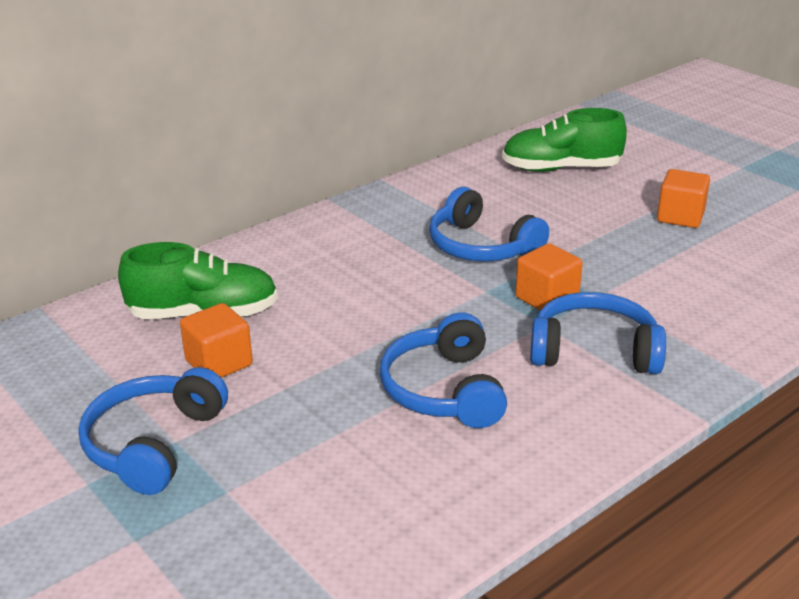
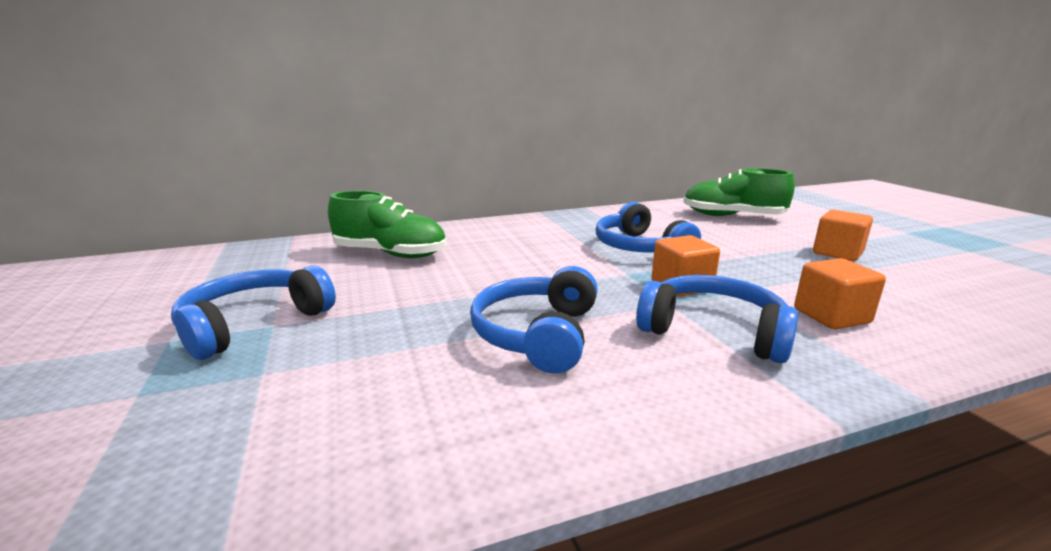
camera: 20 degrees right, 10 degrees down
orange cube [180,303,253,378] -> orange cube moved to [794,258,886,329]

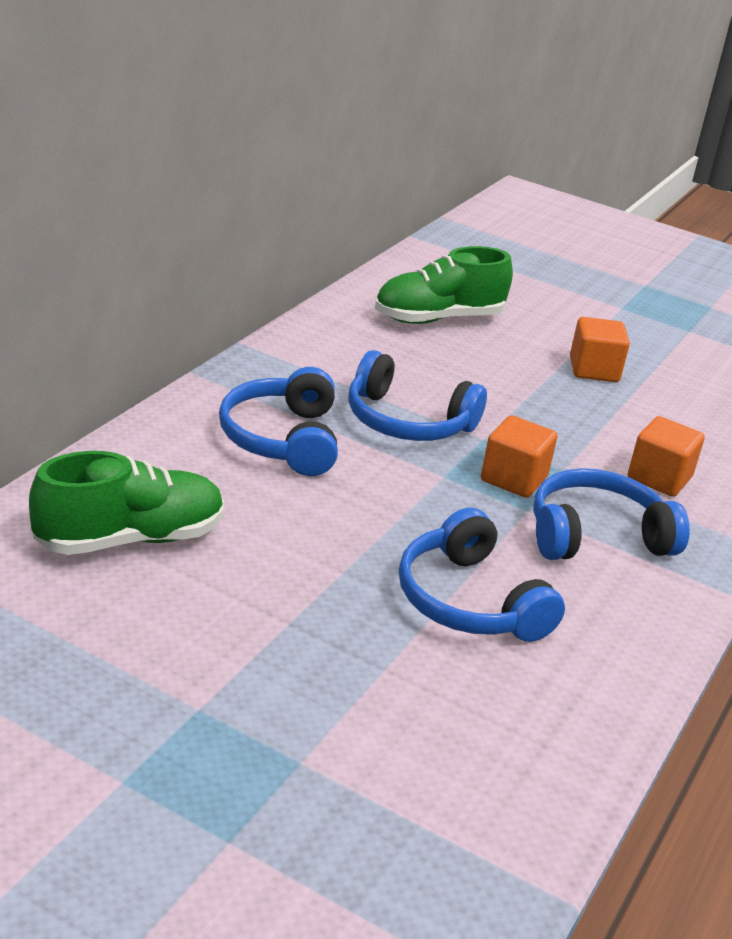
camera: 45 degrees left, 10 degrees up
blue headphones [171,265,336,360] -> blue headphones moved to [219,367,338,476]

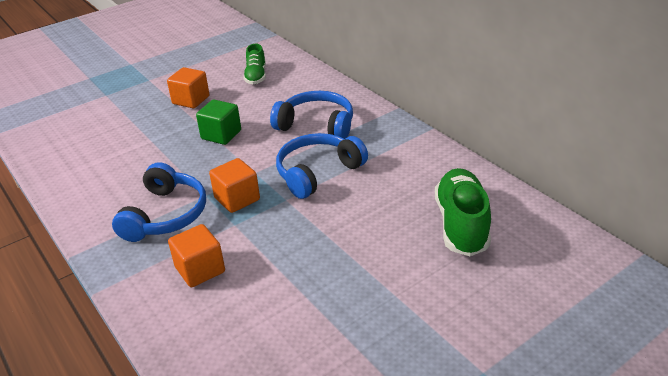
camera: 120 degrees right, 5 degrees up
green shoe [29,451,224,555] -> green shoe [243,44,266,84], size x0.60
blue headphones [399,508,565,642] -> none
orange cube [570,317,630,382] -> orange cube moved to [167,67,209,108]
none -> green cube [196,99,241,145]

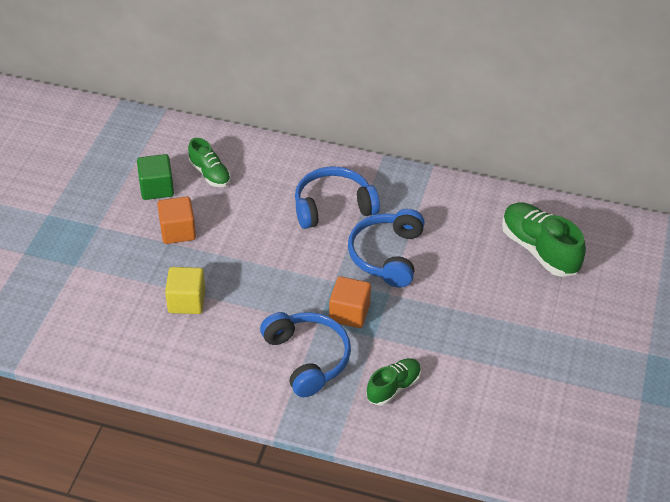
camera: 40 degrees left, 10 degrees up
orange cube [168,224,225,287] -> green shoe [366,358,421,406]
green cube [196,99,241,145] -> green cube moved to [137,154,174,200]
none -> yellow cube [165,267,205,314]

